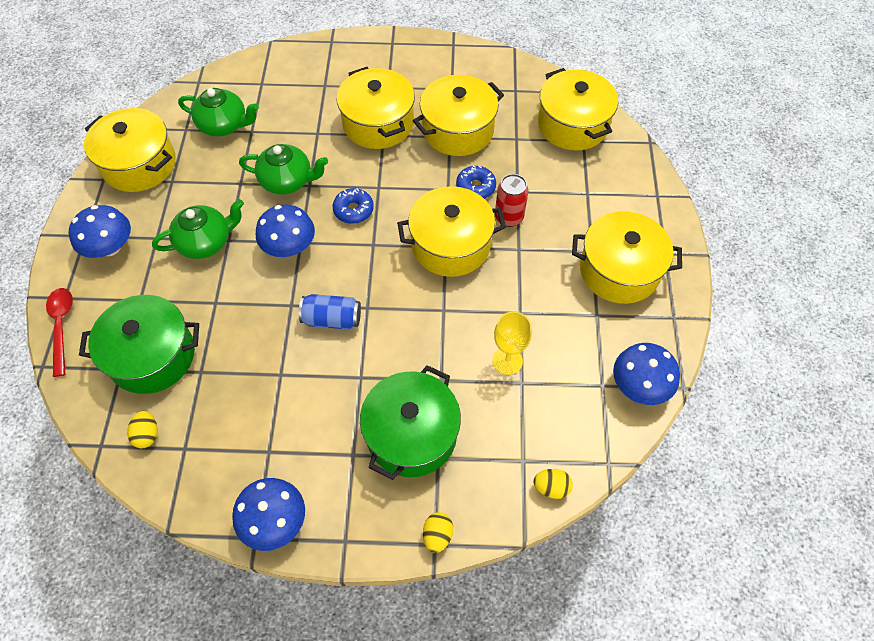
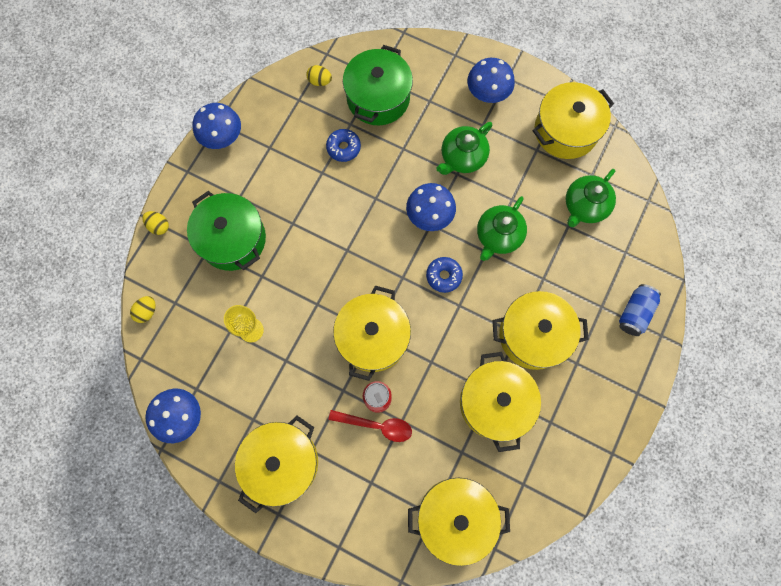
camera: 115 degrees right, 15 degrees up
red spoon [46,288,73,377] -> red spoon moved to [329,410,412,442]
green teapot [152,199,244,259] -> green teapot turned 45 degrees clockwise [436,122,492,175]
blue can [299,294,361,330] -> blue can moved to [619,284,661,336]
blue donut [456,166,496,199] -> blue donut moved to [326,129,361,162]

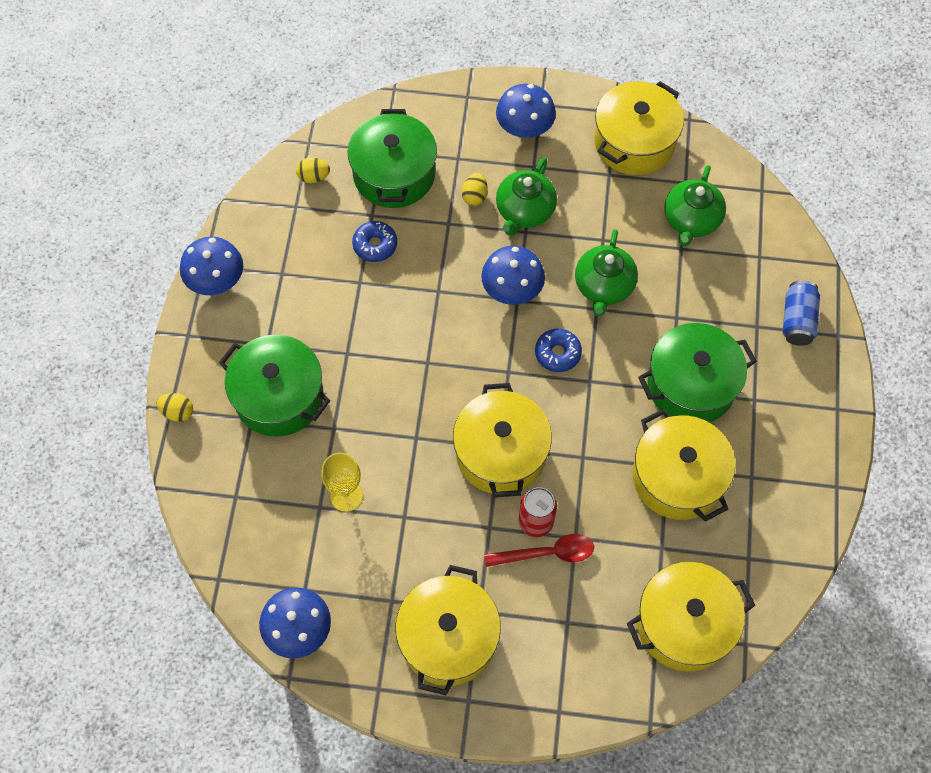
camera: 20 degrees left, 10 degrees down
yellow egg [130,296,156,323] -> yellow egg moved to [462,173,488,206]
yellow pot [493,291,589,370] -> green pot [638,323,757,422]

